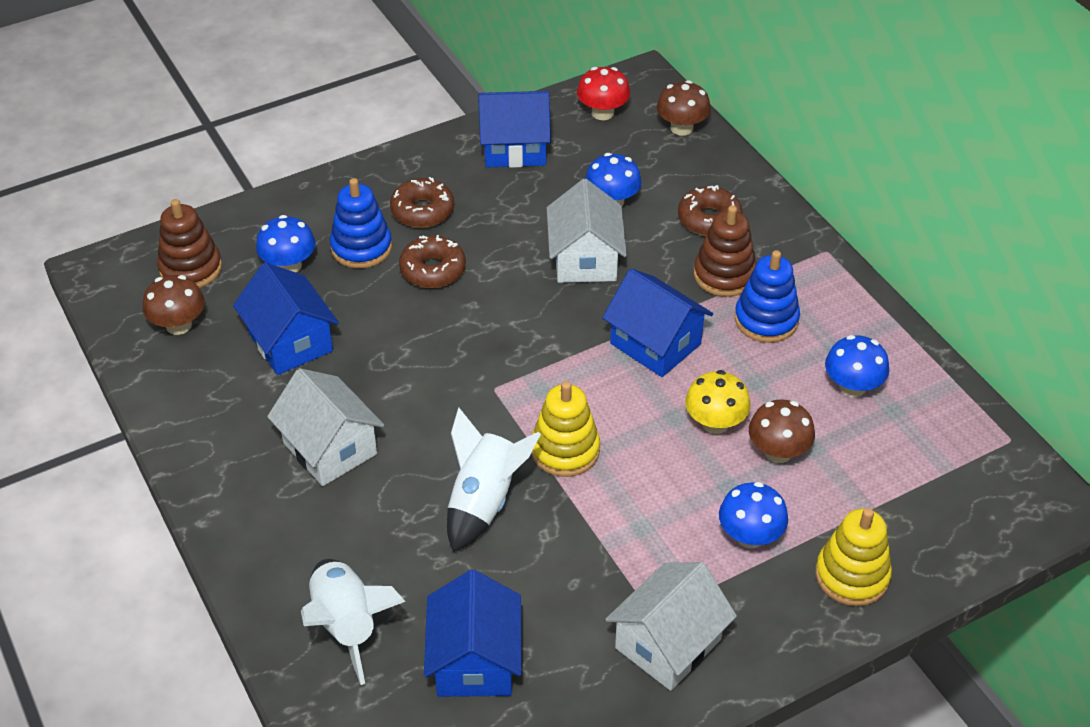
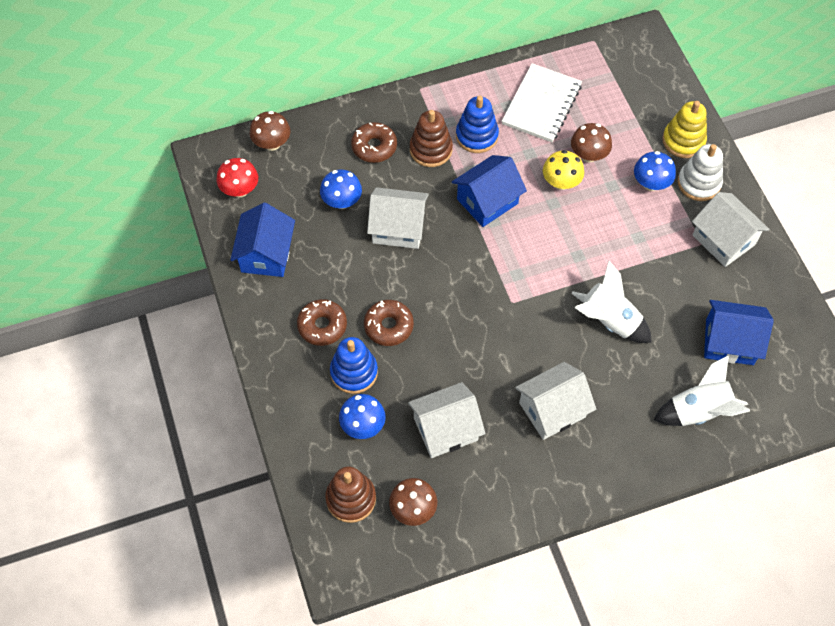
camera: 80 degrees left, 15 degrees up
blue house [233,262,339,375] -> white house [408,382,485,458]
yellow stacking toy [531,381,600,477] -> none
blue mushroom [825,335,889,397] -> white notebook [502,63,582,142]
none -> white stacking toy [677,144,723,201]

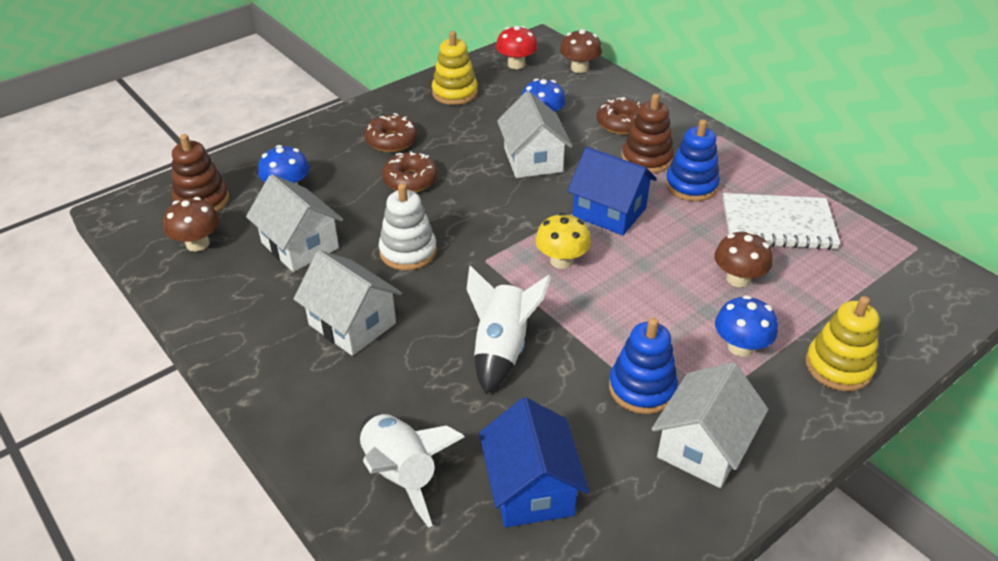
camera: 70 degrees right, 20 degrees down
blue house [230,203,295,277] -> yellow stacking toy [432,31,478,105]
blue stacking toy [330,337,378,394] -> blue stacking toy moved to [609,318,678,414]
yellow mushroom [543,150,584,190] -> yellow mushroom moved to [535,213,591,269]
white stacking toy [677,144,723,201] -> white stacking toy moved to [379,183,437,271]

